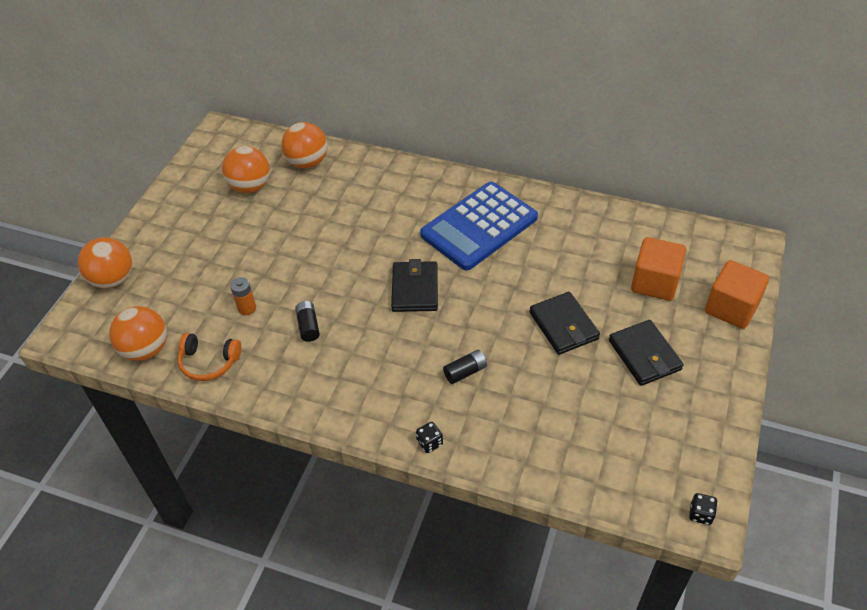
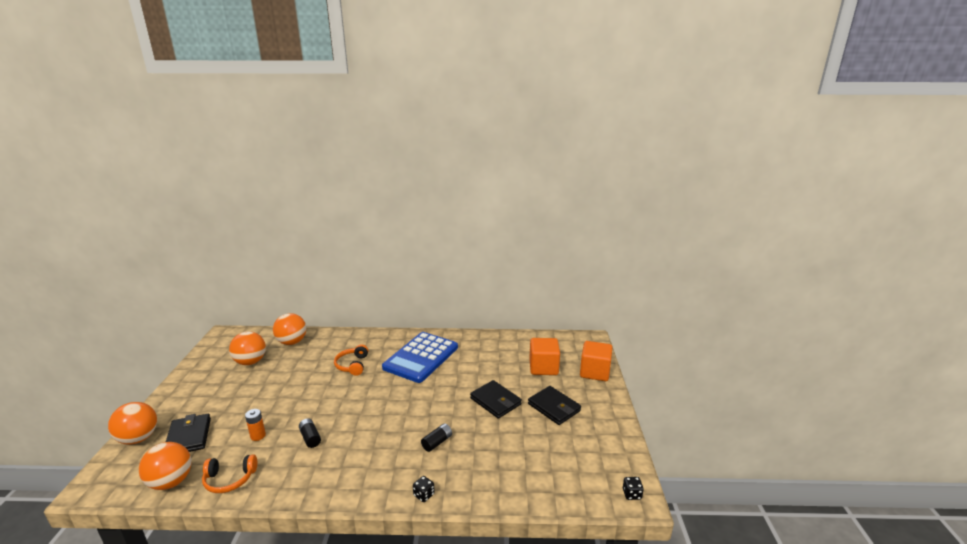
camera: 20 degrees left, 25 degrees down
black wallet [391,259,438,312] -> black wallet moved to [166,414,211,452]
none -> orange headphones [334,344,368,376]

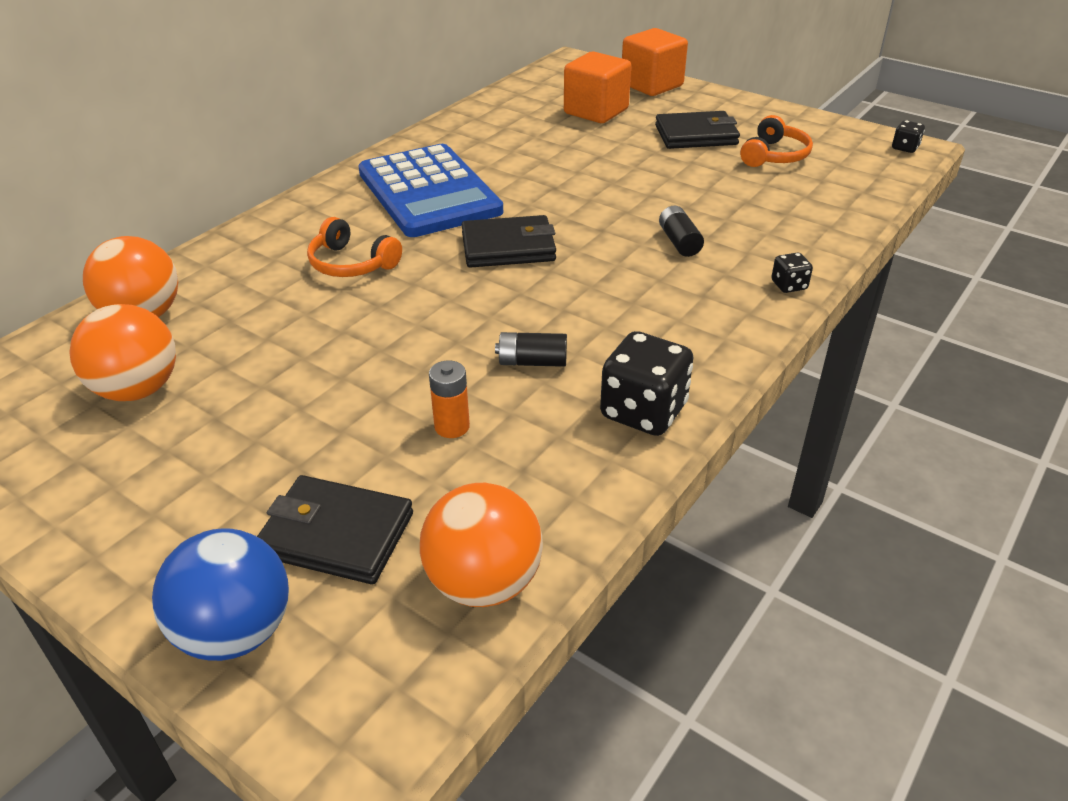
camera: 55 degrees left, 15 degrees up
orange ball [108,402,157,445] -> blue ball [152,528,289,661]
orange headphones [202,454,257,493] -> orange headphones moved to [740,115,813,167]
black wallet [470,380,522,419] -> black wallet moved to [462,215,556,268]
none -> black dice [600,331,693,436]

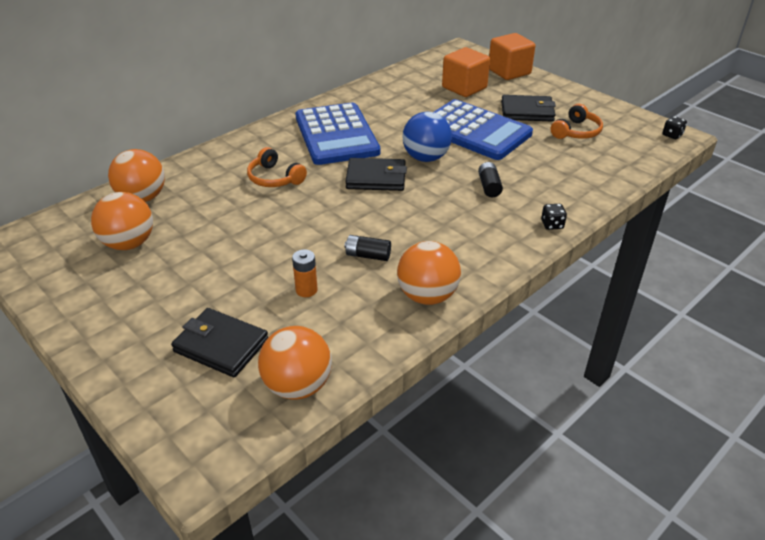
camera: 10 degrees right, 0 degrees up
blue ball [152,528,289,661] -> blue ball moved to [402,112,452,162]
black dice [600,331,693,436] -> orange ball [397,241,461,305]
none -> blue calculator [434,99,533,160]

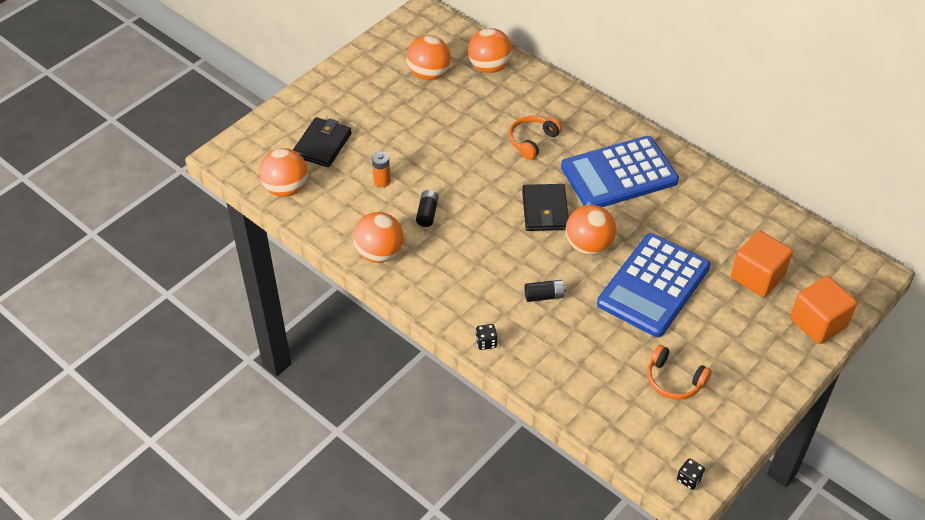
camera: 85 degrees right, 10 degrees up
blue ball [402,112,452,162] -> orange ball [566,205,616,255]
black wallet [501,95,556,122] -> none

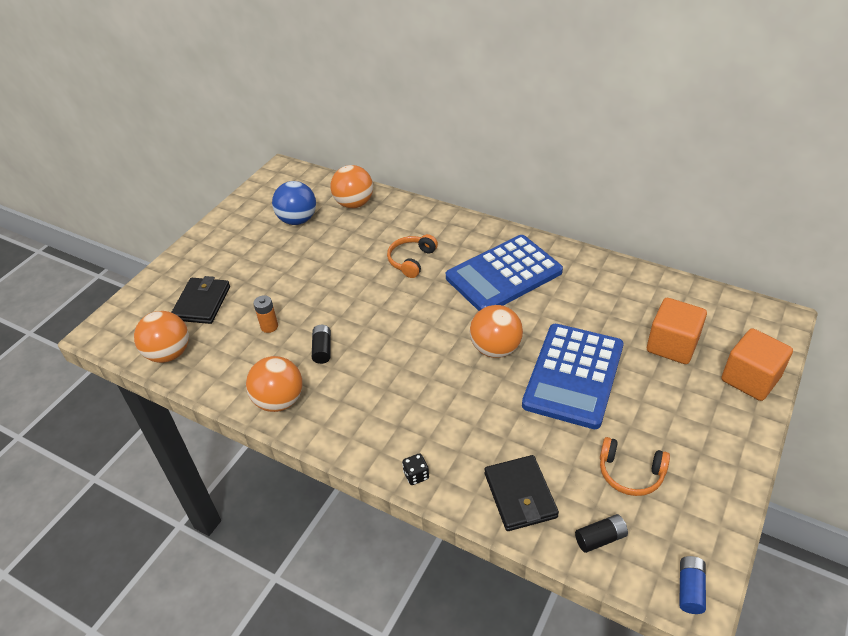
camera: 10 degrees left, 5 degrees down
orange ball [406,35,451,80] -> blue ball [272,181,316,225]
black wallet [522,184,569,231] -> black wallet moved to [485,455,559,531]
black battery [525,280,566,302] -> black battery moved to [575,514,628,553]
black dice [677,458,705,490] -> blue battery [679,556,706,614]

